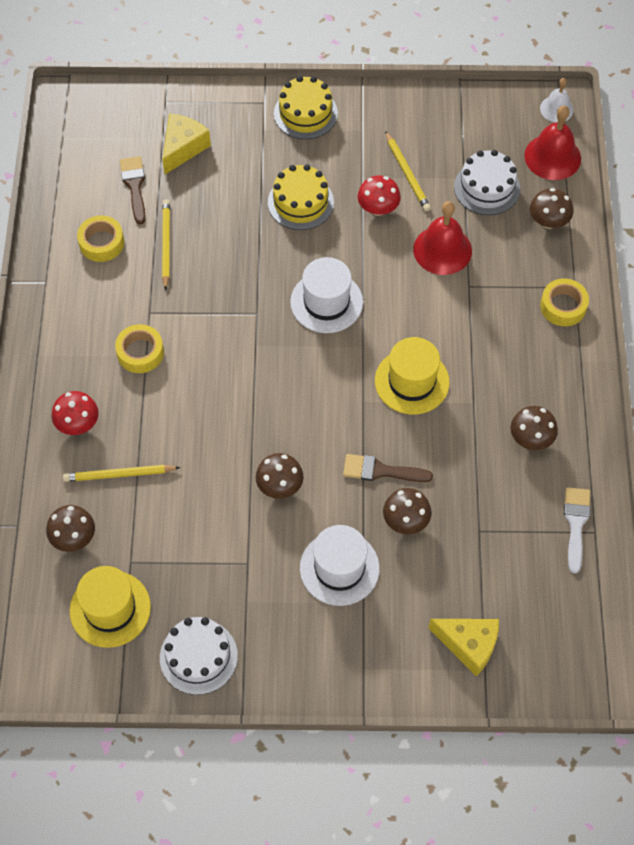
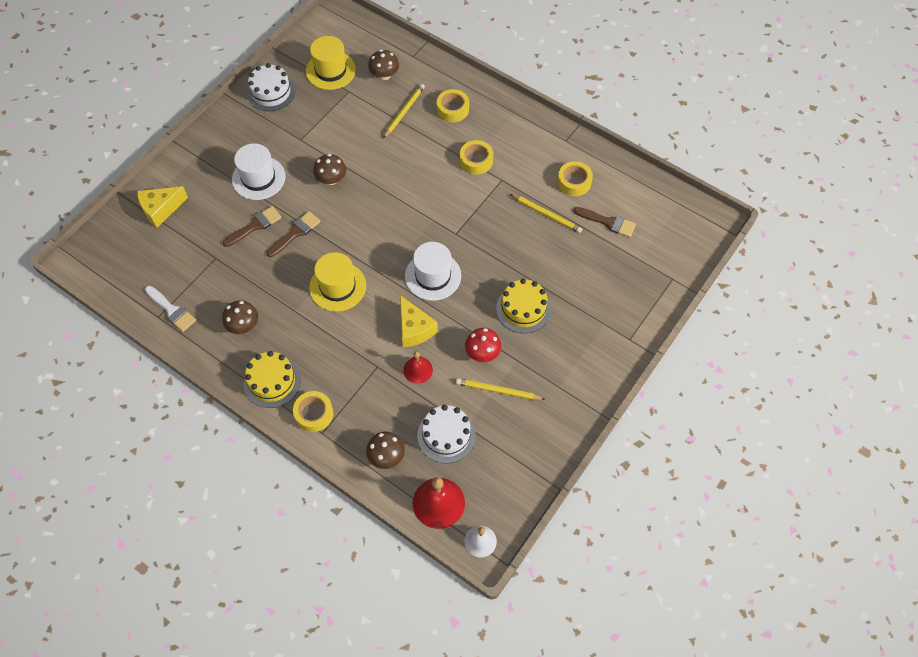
camera: 125 degrees right, 0 degrees up
red mushroom [52,391,99,435] -> yellow tape [437,89,469,122]
yellow cheese [163,114,211,174] -> yellow cheese moved to [400,295,438,348]
yellow cake [274,76,338,139] -> yellow cake moved to [244,351,301,408]
brown mushroom [383,488,432,534] -> brown brush [223,206,282,247]
red bell [413,201,472,275] -> red bell [403,351,433,384], size x0.60

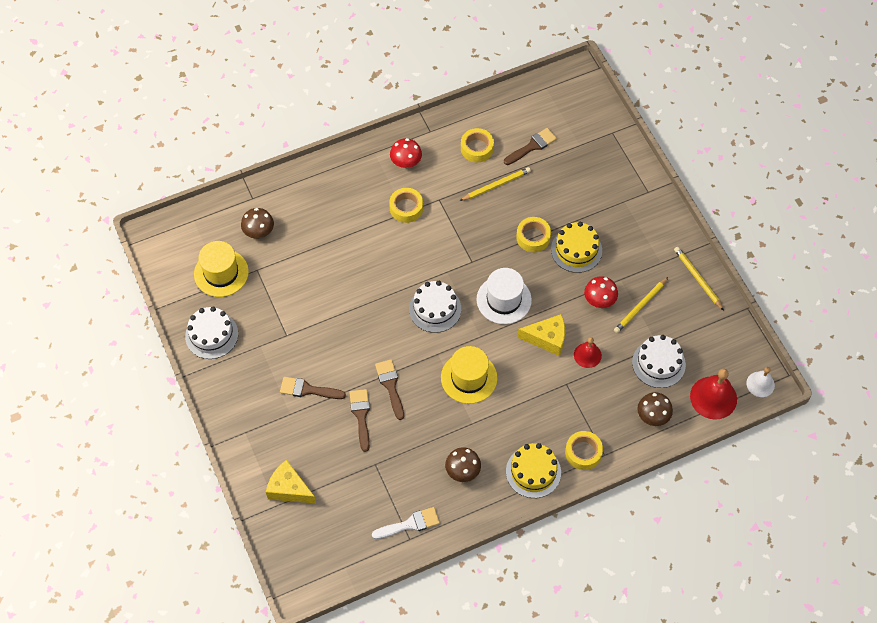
camera: 60 degrees left, 0 degrees up
yellow cheese [137,186,188,228] -> yellow cheese turned 120 degrees clockwise [266,460,316,504]
white hat [232,143,285,200] -> brown brush [280,377,346,399]
brown mushroom [313,154,346,185] -> none
yellow pencil [383,84,425,138] -> yellow pencil moved to [674,247,724,311]
yellow tape [437,89,469,122] -> yellow tape moved to [516,217,551,252]
none -> red mushroom [390,138,422,168]
none -> white cake [409,281,461,333]

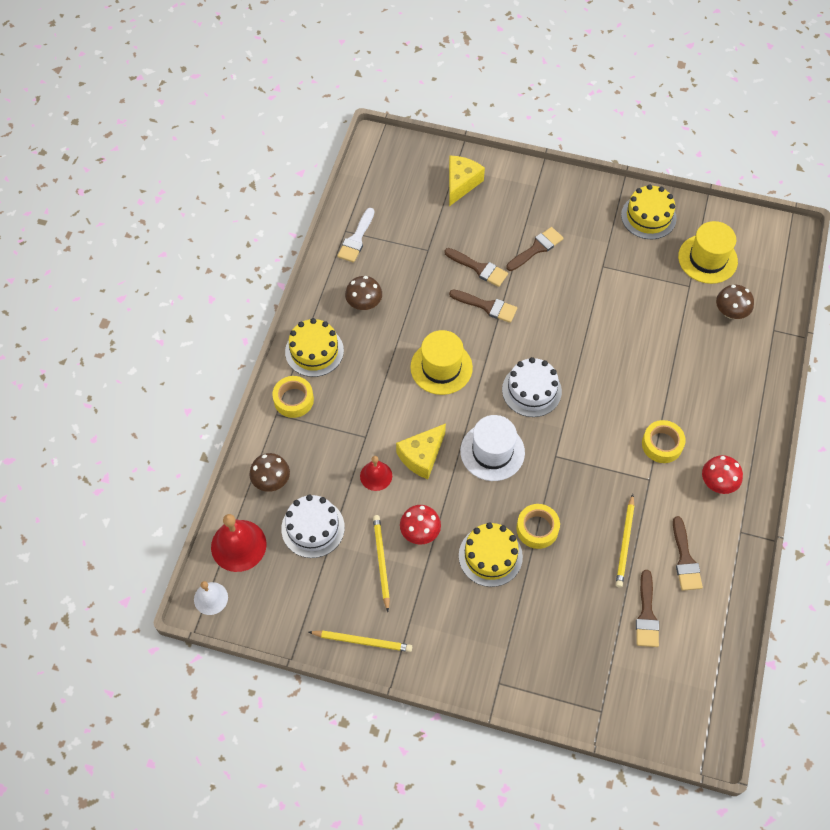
camera: 130 degrees right, 0 degrees up
white cake [185,306,238,359] -> yellow cake [621,184,677,239]
yellow cheese [266,460,316,504] -> yellow cheese turned 45 degrees counterclockwise [449,155,485,206]
yellow tape [461,128,494,162] -> brown brush [673,516,703,591]

